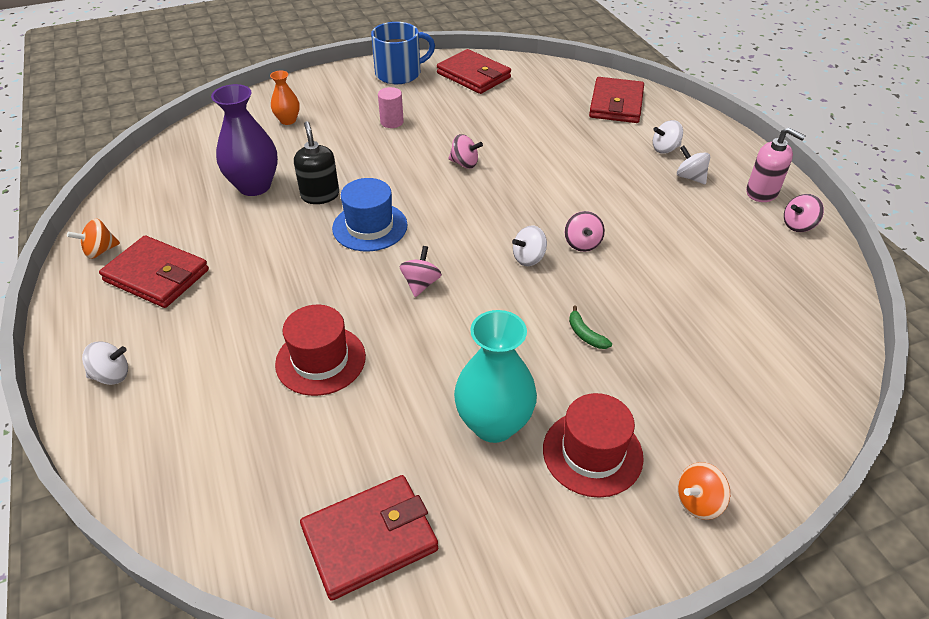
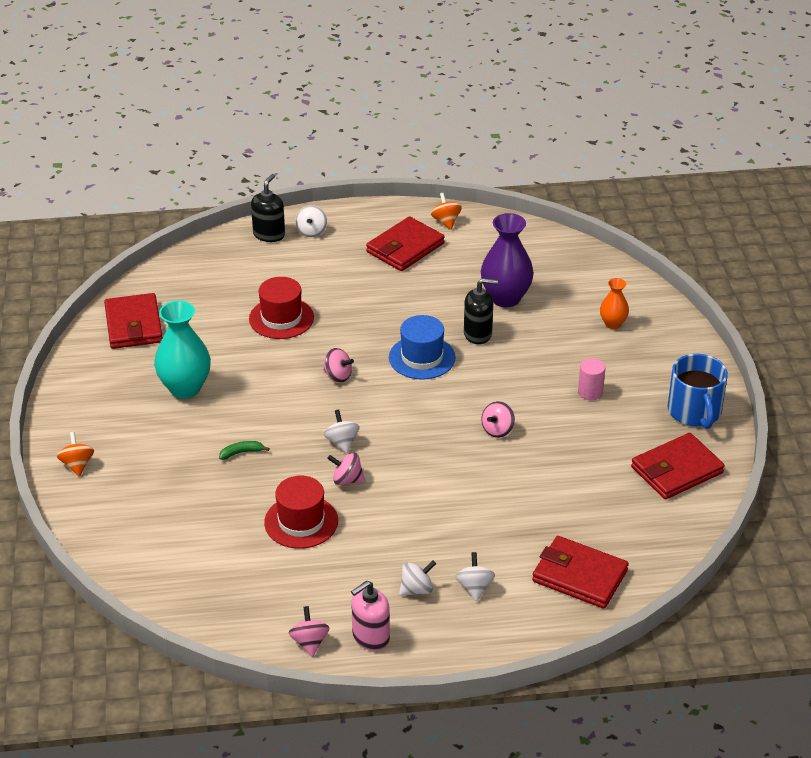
camera: 105 degrees right, 5 degrees down
red hat [543,393,644,498] -> red hat moved to [264,476,338,549]
none -> black soap dispenser [251,174,285,242]

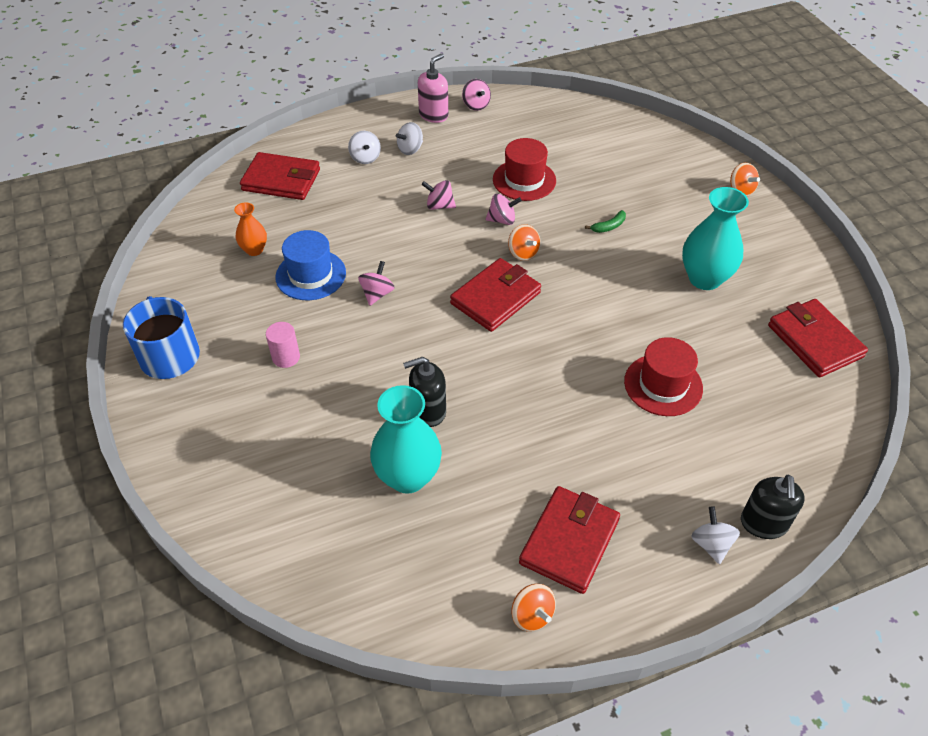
camera: 165 degrees right, 10 degrees up
pink spinning top [323,348,354,383] -> pink spinning top moved to [422,180,456,210]
white spinning top [324,410,360,453] -> orange spinning top [508,224,540,261]
blue hat [389,315,456,380] -> blue hat moved to [275,230,346,300]
purple vase [481,213,534,307] -> turquoise vase [370,385,442,494]
orange vase [600,278,629,329] -> orange vase moved to [234,202,267,256]
red wallet [631,433,725,499] -> red wallet moved to [450,258,541,332]

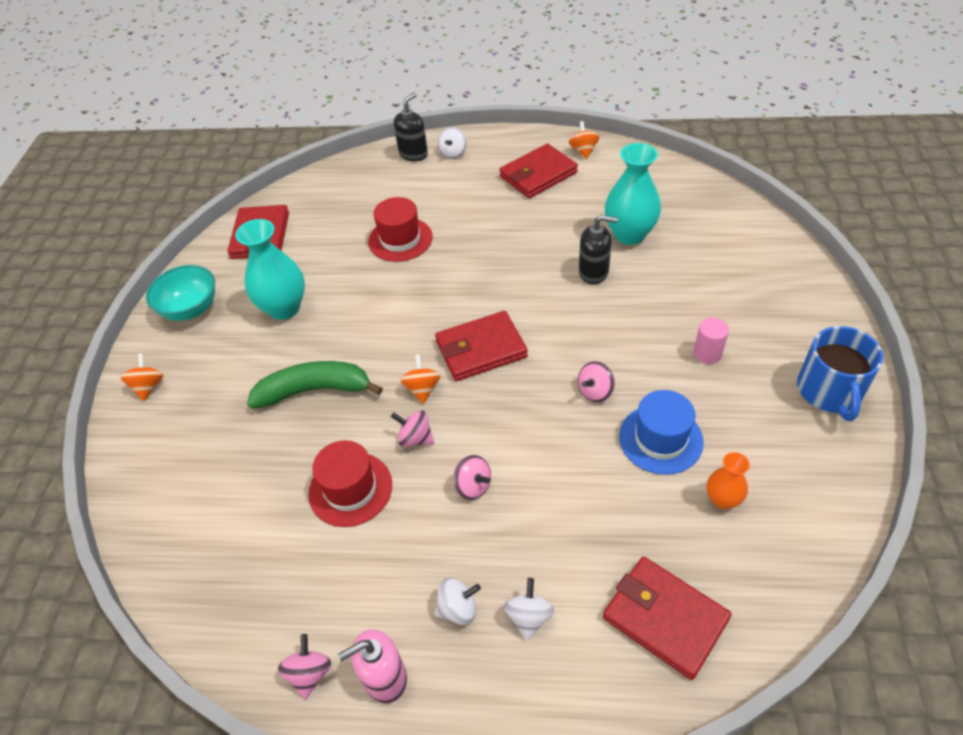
camera: 150 degrees left, 0 degrees up
green banana [585,210,626,233] -> green banana [247,361,383,409], size x2.41
none -> turquoise bowl [146,265,215,321]

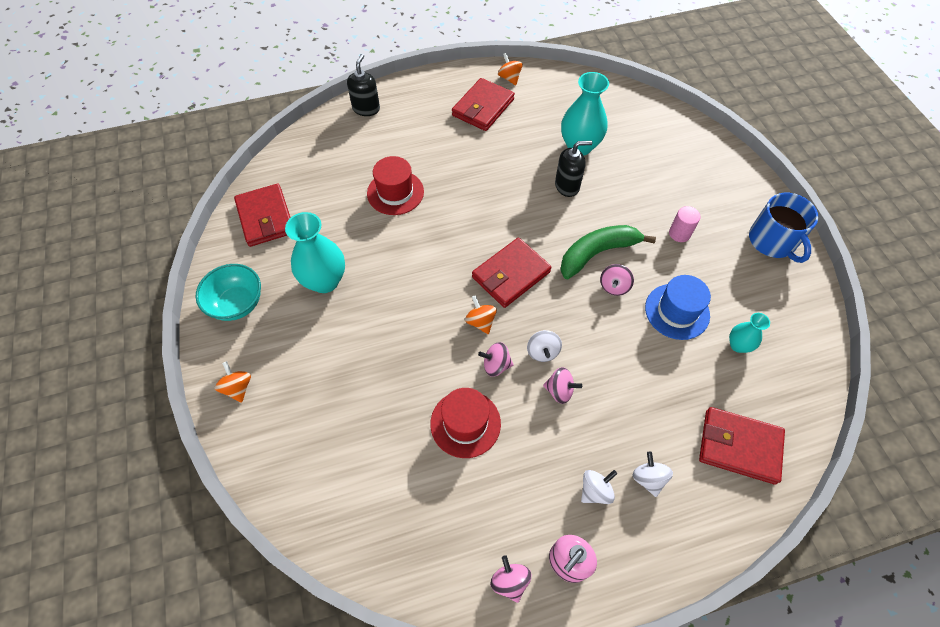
camera: 25 degrees left, 10 degrees up
green banana [247,361,383,409] -> green banana moved to [560,225,656,279]
white spinning top [438,127,467,159] -> white spinning top moved to [527,330,562,362]
orange vase [707,452,750,509] -> turquoise vase [729,313,770,353]

